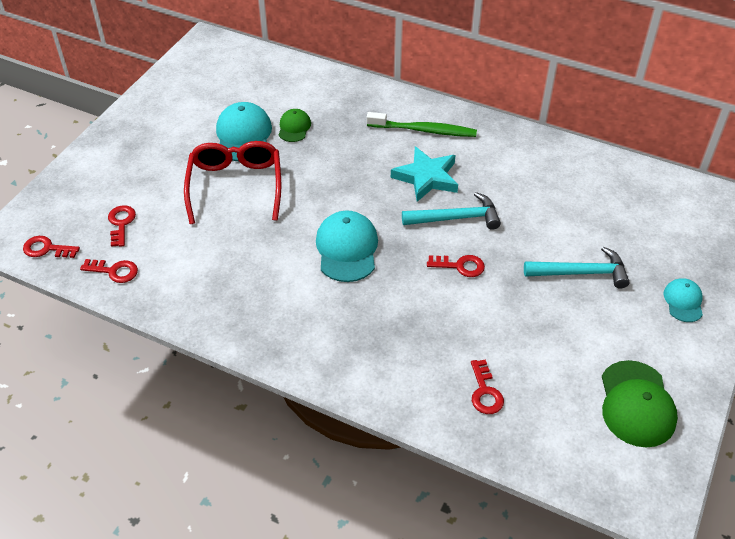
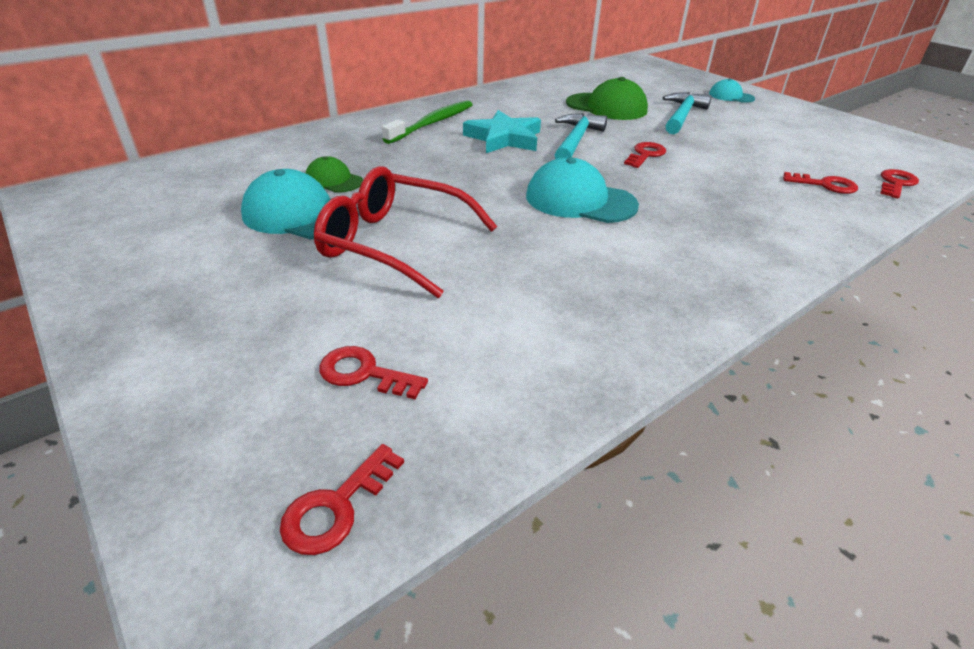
camera: 65 degrees left, 10 degrees down
red key [80,259,138,283] -> red key moved to [880,169,919,199]
green cap [602,360,678,447] -> green cap moved to [566,77,648,120]

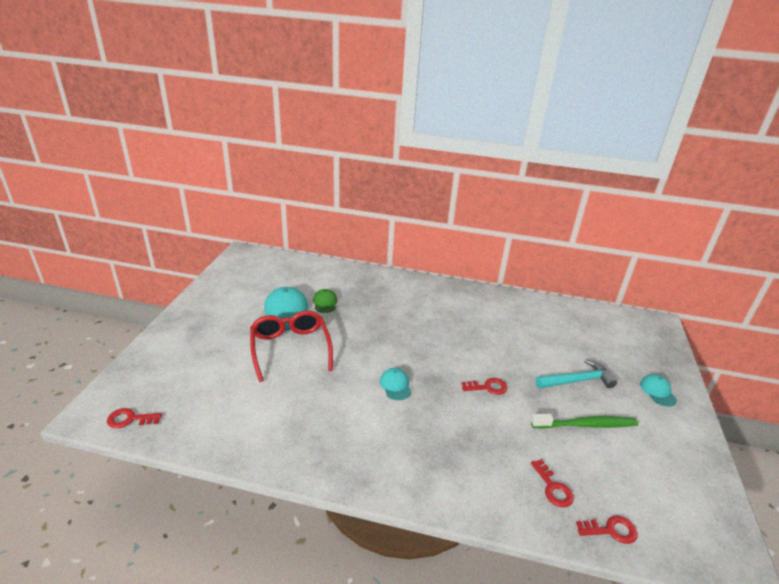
camera: 50 degrees right, 5 degrees down
red key [319,346,428,399] -> none
green toothbrush [382,100,473,144] -> green toothbrush moved to [531,414,638,429]
turquoise star [463,110,541,153] -> none
turquoise cap [526,157,639,223] -> turquoise cap [380,368,411,400], size x0.57
turquoise hammer [555,113,607,159] -> none
green cap [566,77,648,120] -> none

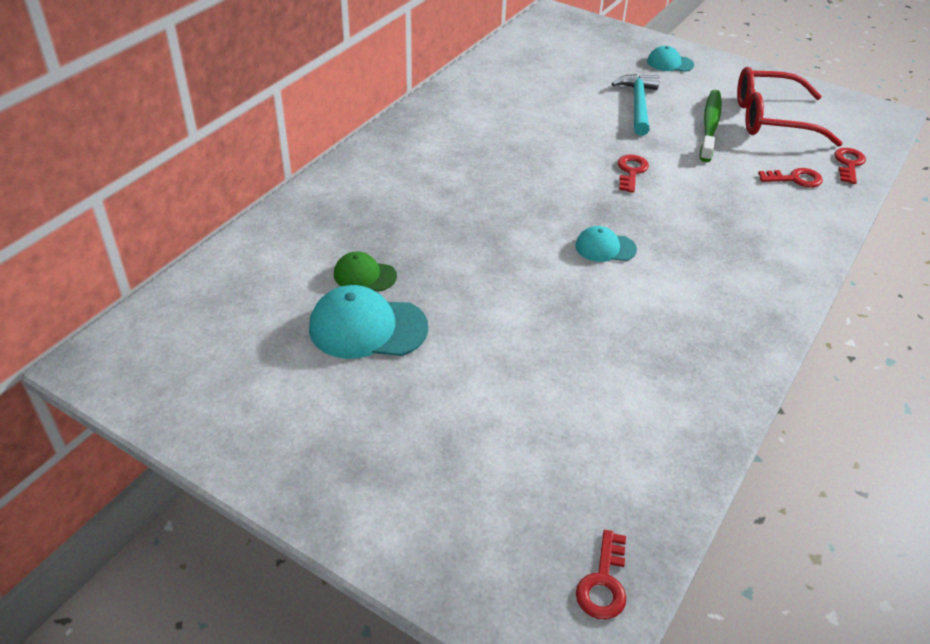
camera: 70 degrees left, 10 degrees up
red glasses [250,310,333,382] -> red glasses moved to [737,67,843,147]

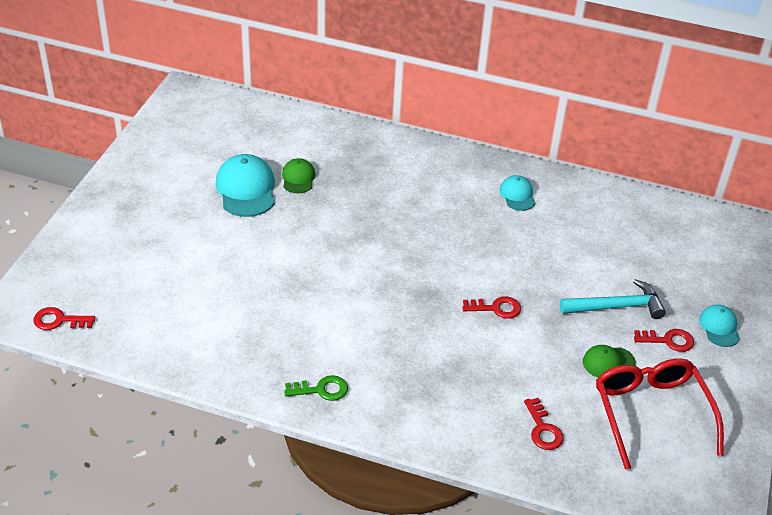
camera: 75 degrees right, 0 degrees up
turquoise cap [575,226,637,262] -> turquoise cap moved to [499,175,535,211]
green toothbrush [700,90,722,162] -> green cap [583,345,636,377]
red key [834,148,866,184] -> red key moved to [634,329,694,352]
none -> green key [284,375,348,401]

